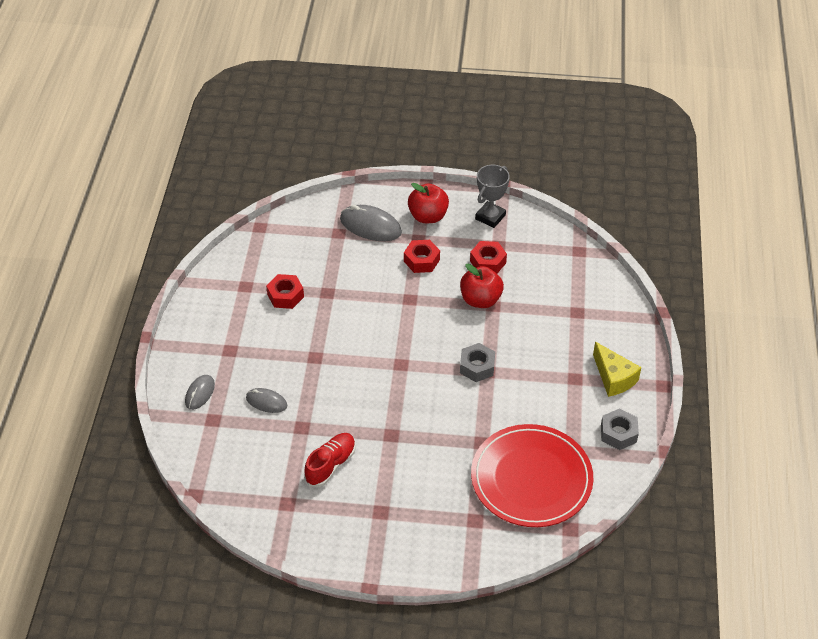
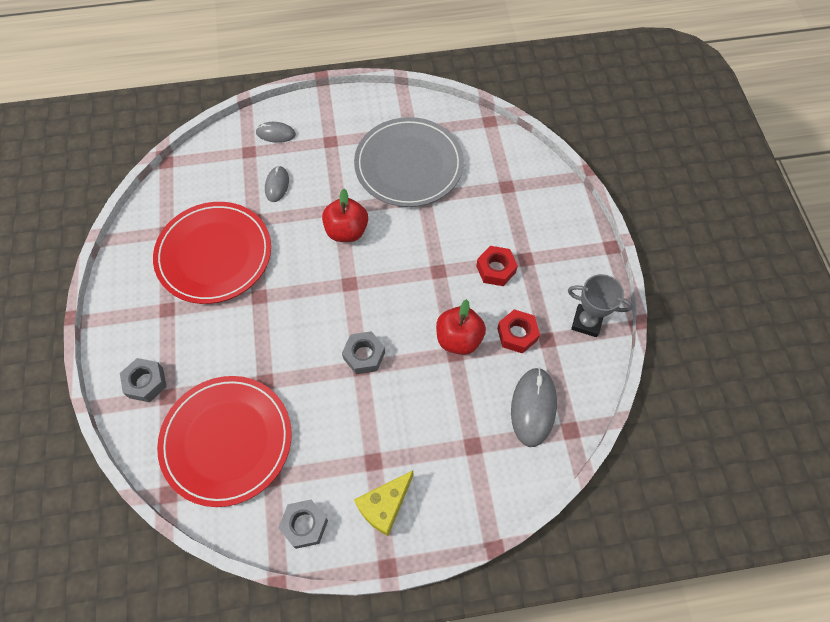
camera: 75 degrees right, 15 degrees up
red nut [266,274,304,309] -> grey plate [354,117,464,207]
red shoe [304,433,356,487] -> red plate [153,202,271,304]
grey mouse [340,205,402,241] -> grey mouse moved to [511,367,557,447]
red apple [408,183,449,223] -> red apple moved to [322,189,368,242]
none -> grey nut [120,358,167,402]

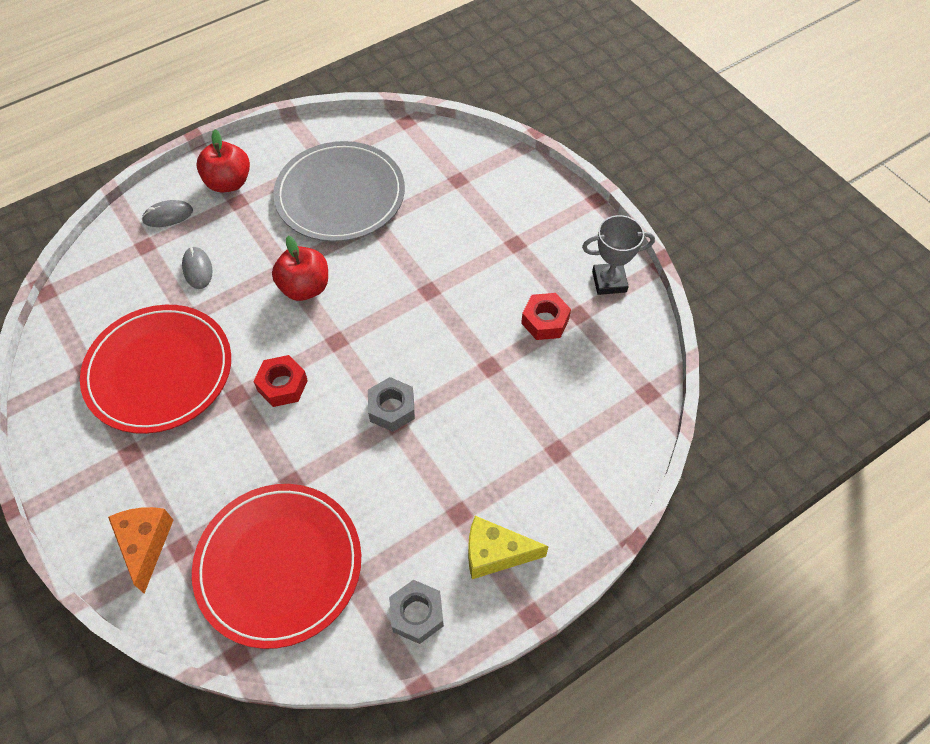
camera: 25 degrees left, 5 degrees down
grey nut [120,358,167,402] -> orange cheese [108,507,173,593]
yellow cheese [354,471,413,536] -> yellow cheese turned 75 degrees clockwise [468,516,549,579]
red apple [436,299,486,355] -> red apple moved to [196,129,250,192]
red nut [476,246,518,286] -> red nut moved to [253,355,308,407]
grey mouse [511,367,557,447] -> none

